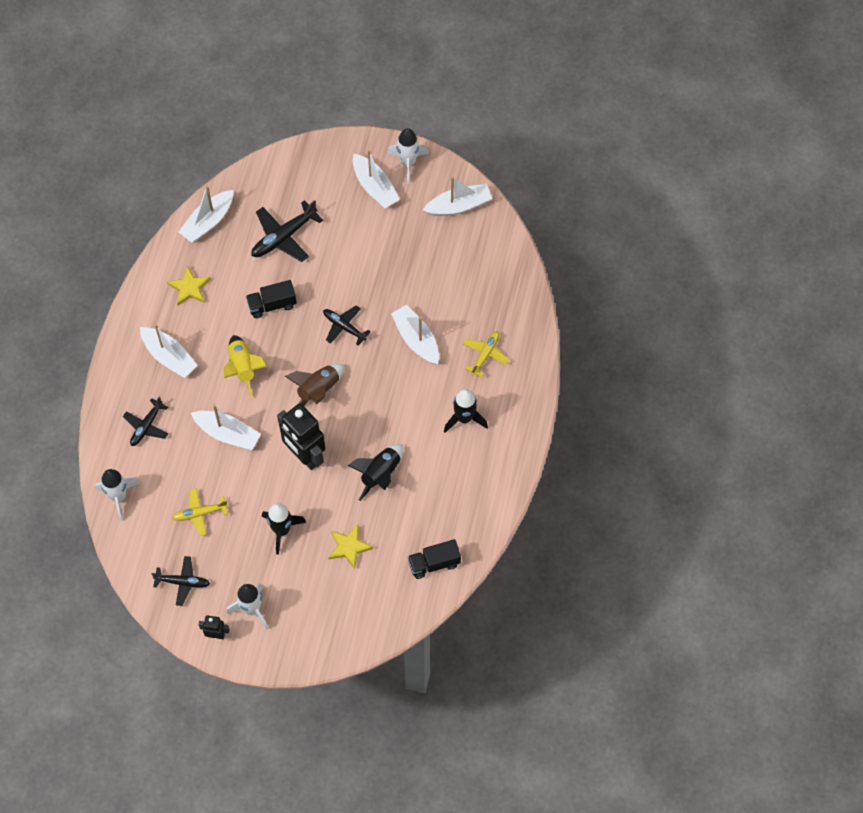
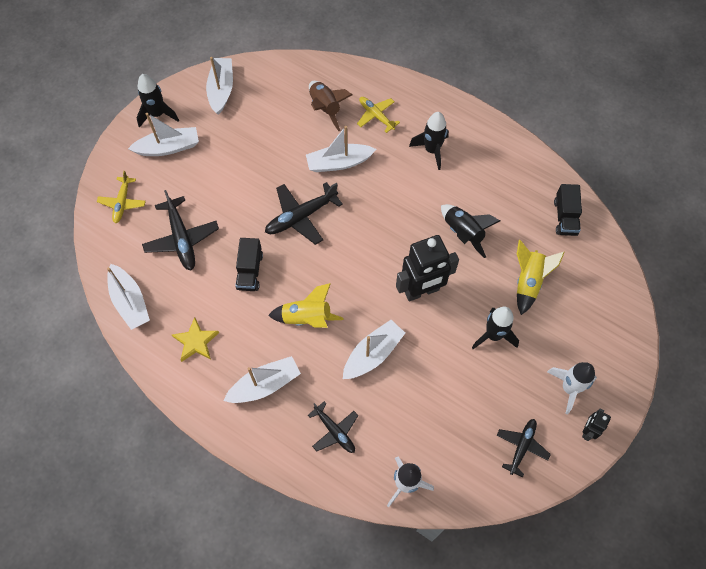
camera: 70 degrees left, 0 degrees up
yellow plane [172,488,228,536] -> yellow plane moved to [97,171,146,223]
brown rocket [285,364,345,406] -> brown rocket moved to [309,81,352,131]
black plane [323,305,371,346] -> black plane [265,182,343,245], size x1.55
yellow star [328,525,373,569] -> yellow rocket [517,240,565,315]
white rocket [387,128,429,184] -> black rocket [137,74,179,128]

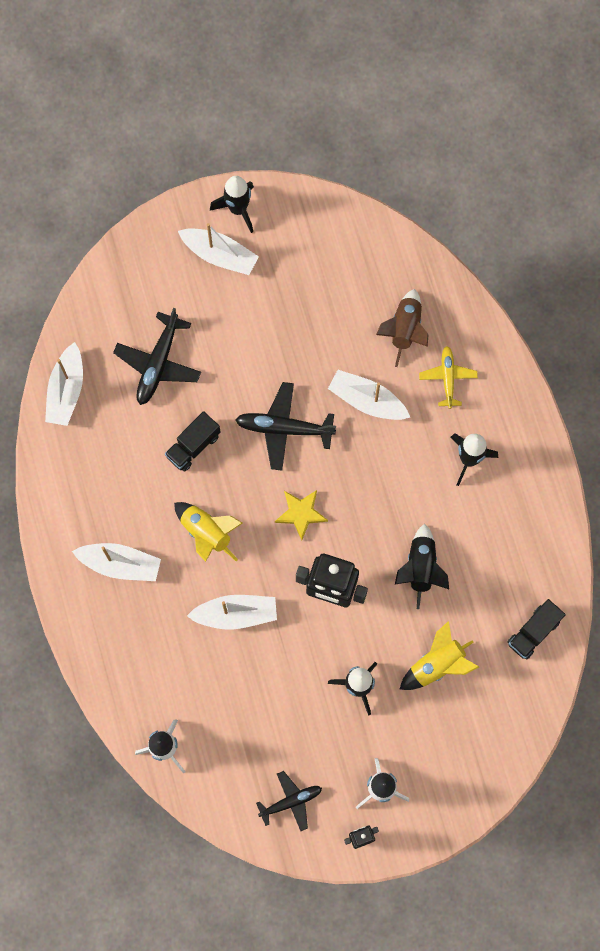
camera: 40 degrees right, 10 degrees up
yellow plane [97,171,146,223] -> none
yellow star [172,317,219,362] -> yellow star moved to [275,490,328,540]
white boat [206,57,233,115] -> none
black plane [308,401,358,453] -> none

